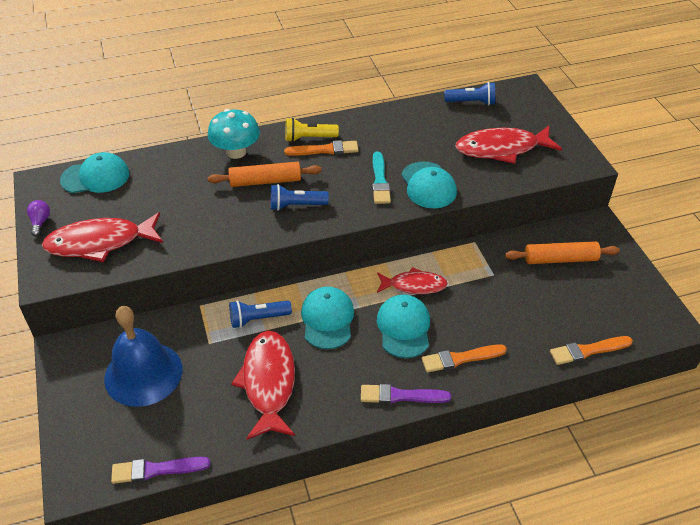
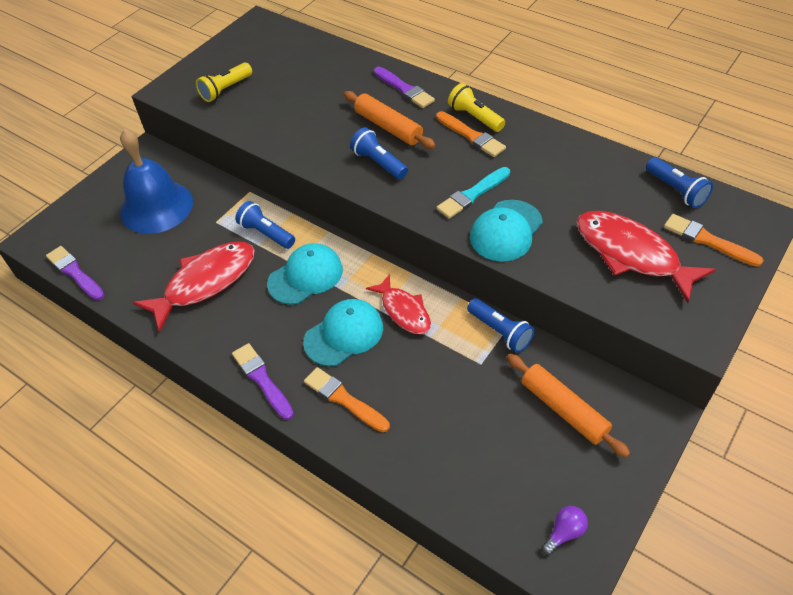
camera: 55 degrees right, 5 degrees up
purple light bulb [27,200,50,236] -> purple light bulb moved to [541,506,588,555]
red fish [42,212,163,262] -> yellow flashlight [196,63,252,102]
turquoise cap [60,152,129,193] -> none
turquoise mushroom [208,109,260,159] -> purple brush [374,67,435,108]
orange brush [550,336,633,365] -> orange brush moved to [664,214,764,267]
none -> blue flashlight [467,298,535,353]

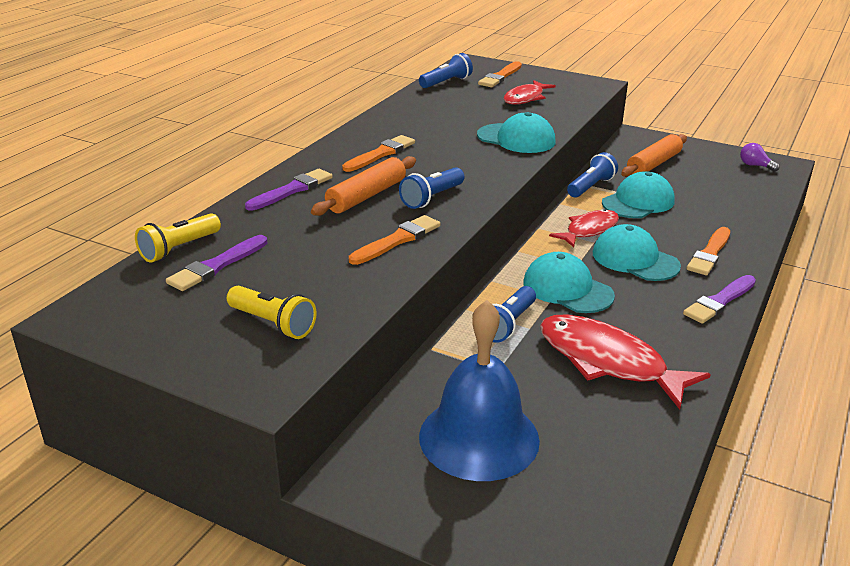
camera: 100 degrees left, 20 degrees down
purple brush [46,246,104,301] -> purple brush moved to [166,235,268,291]
turquoise brush [437,167,510,219] -> none
yellow flashlight [448,83,505,132] -> yellow flashlight moved to [135,213,221,263]
red fish [576,211,716,303] -> red fish [503,80,556,105], size x0.62
none -> orange brush [349,215,440,265]
none -> turquoise cap [602,171,675,218]

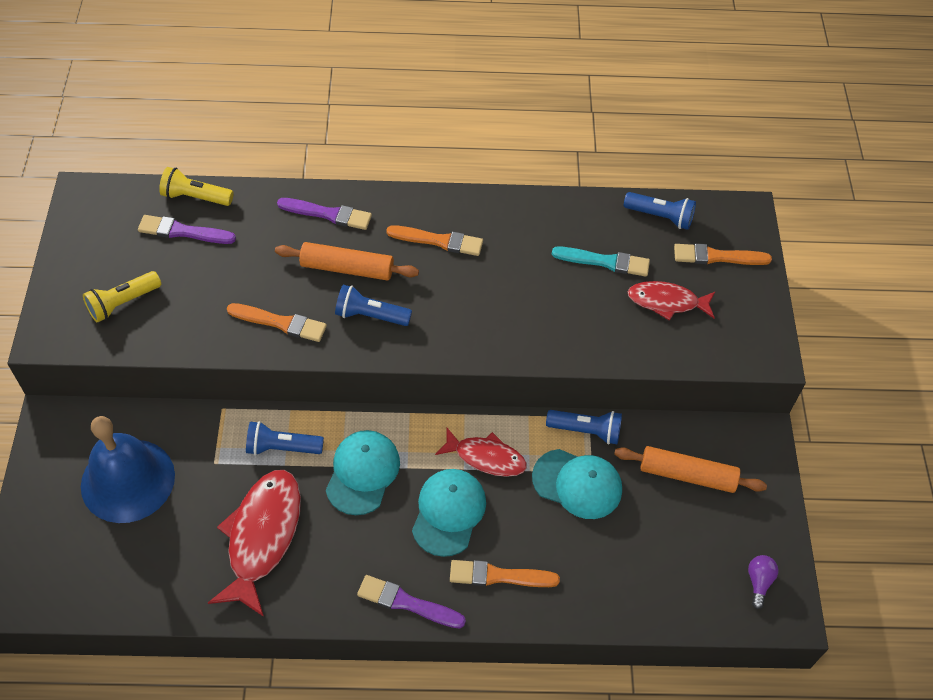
camera: 60 degrees right, 25 degrees up
yellow flashlight [227,286,317,339] -> yellow flashlight turned 45 degrees clockwise [83,271,161,323]
turquoise cap [477,112,556,153] -> none
none -> turquoise brush [552,247,650,277]

